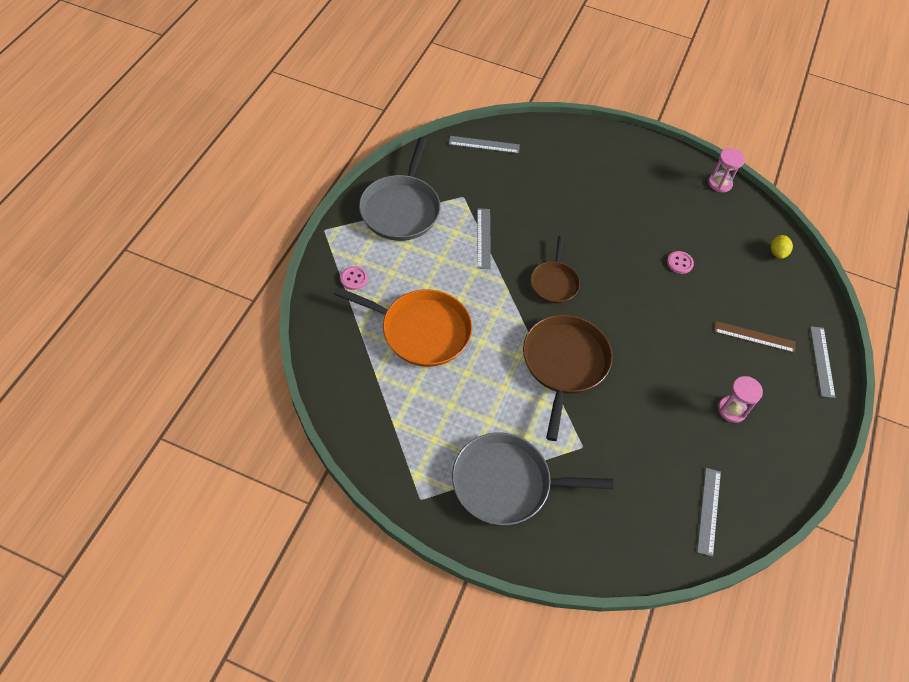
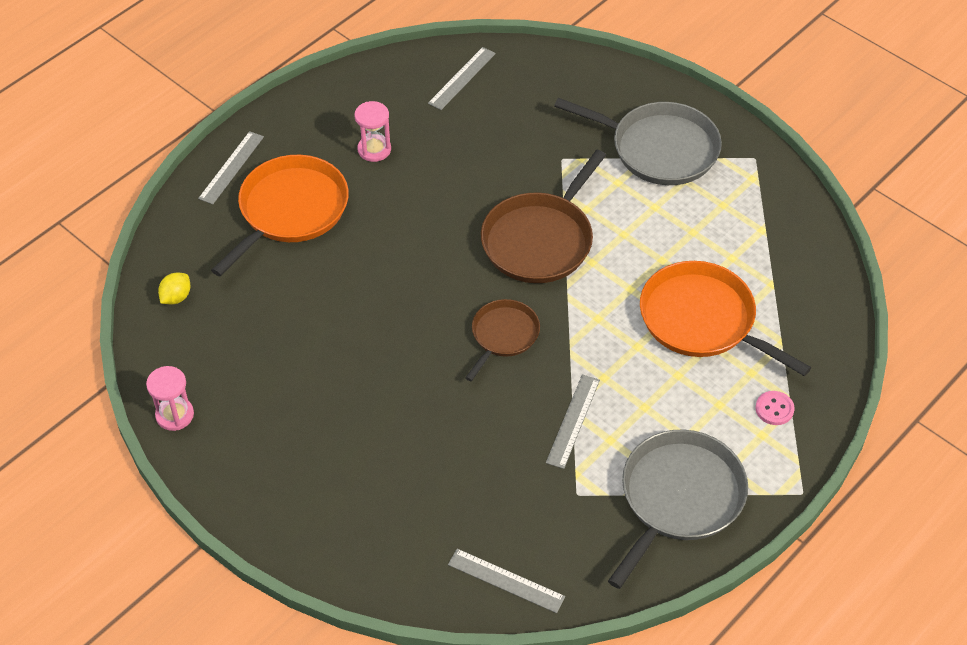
camera: 155 degrees left, 5 degrees down
pink button [667,251,694,274] -> none
brown ruler [714,321,796,353] -> orange pan [211,155,349,277]

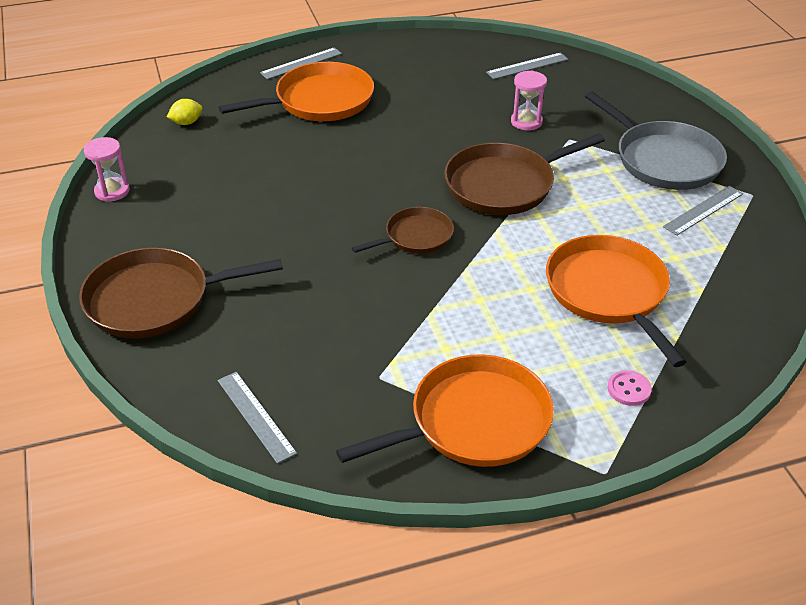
camera: 30 degrees right, 10 degrees down
pink hourglass [354,101,391,162] -> pink hourglass moved to [511,71,547,130]
grey ruler [546,374,600,469] -> grey ruler moved to [663,186,743,236]
grey pan [608,430,748,589] -> orange pan [336,354,554,467]
none -> brown pan [79,247,283,339]

